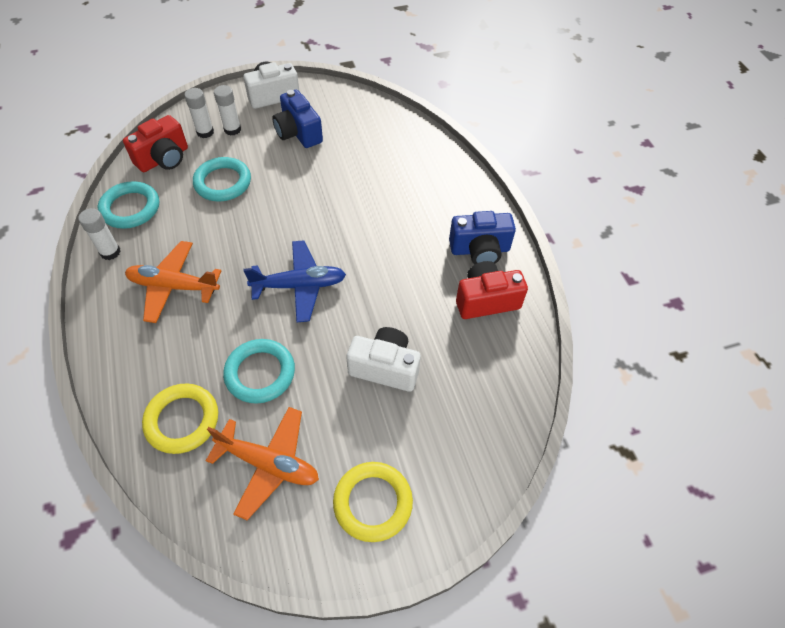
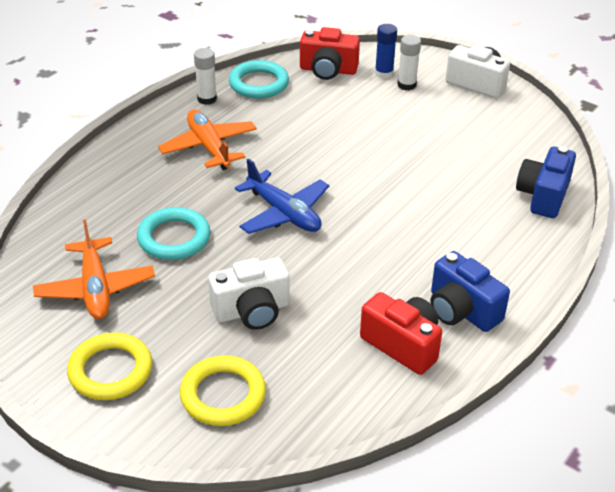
camera: 55 degrees right, 15 degrees down
yellow ring [142,384,218,454] -> yellow ring moved to [180,355,266,426]
white glue stick [184,88,214,138] -> blue glue stick [375,24,397,79]
turquoise ring [193,157,251,202] -> none
blue camera [272,90,323,148] -> blue camera moved to [516,146,576,218]
white camera [346,327,421,392] -> white camera turned 90 degrees clockwise [208,258,290,330]

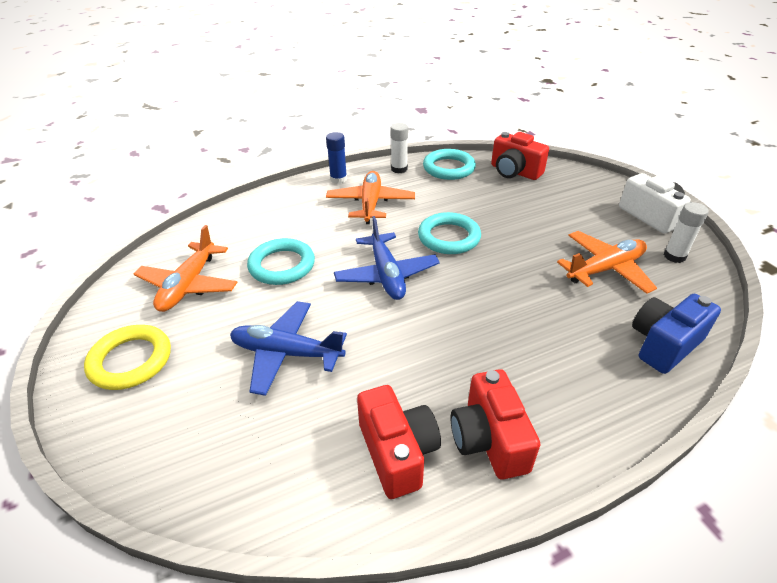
camera: 30 degrees right, 0 degrees up
yellow ring [180,355,266,426] -> none
white camera [208,258,290,330] -> blue plane [230,301,347,396]
blue glue stick [375,24,397,79] -> blue glue stick moved to [326,132,347,184]
white glue stick [397,35,421,90] -> white glue stick moved to [663,202,709,263]
blue camera [430,251,510,332] -> red camera [450,369,540,480]
none -> turquoise ring [418,212,481,254]
none -> orange plane [557,231,657,294]

